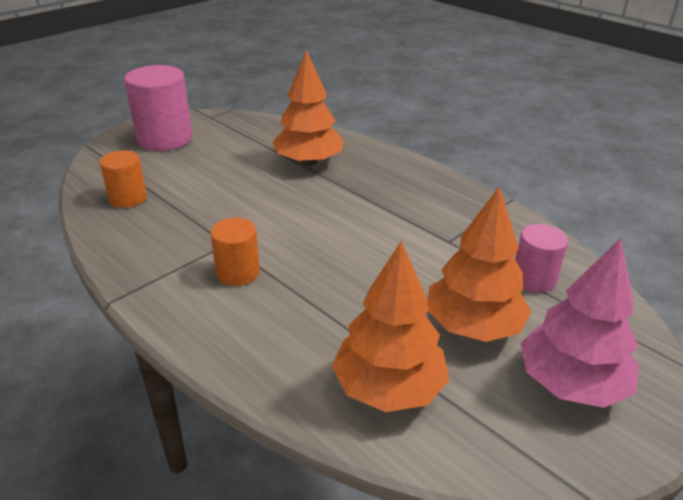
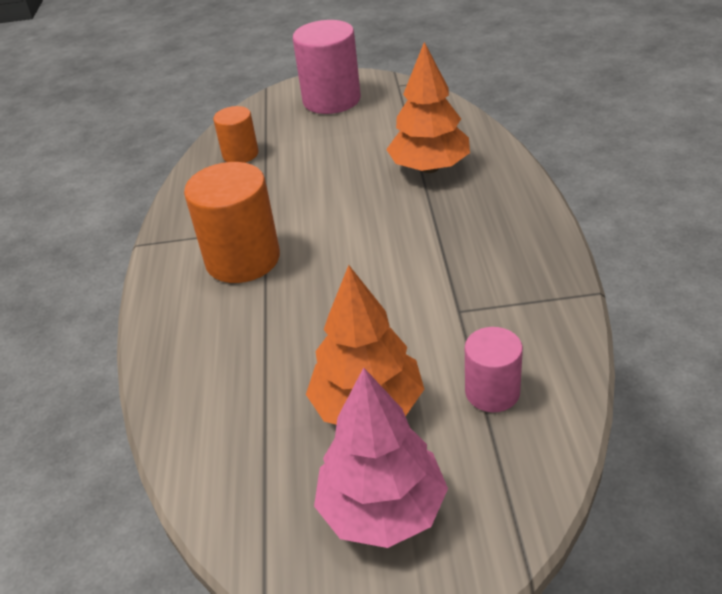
camera: 45 degrees right, 5 degrees up
orange cylinder [210,218,260,286] -> orange cylinder [184,162,280,283], size x1.74
orange tree [332,241,450,412] -> none

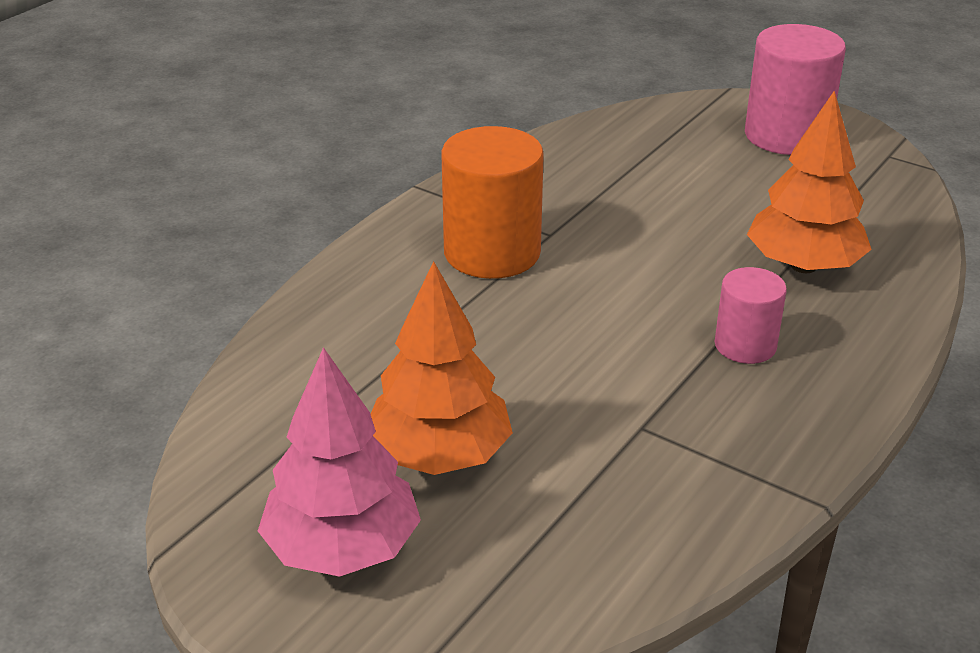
camera: 35 degrees right, 5 degrees down
orange cylinder [213,106,259,163] -> none
pink cylinder [465,327,523,412] -> pink cylinder moved to [715,267,787,364]

